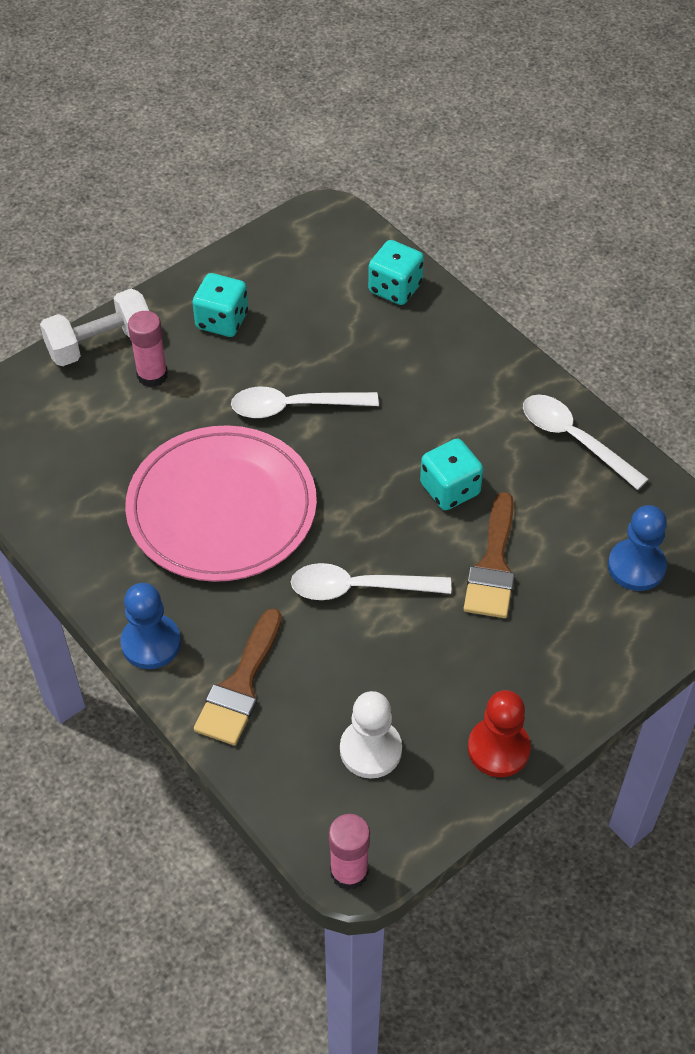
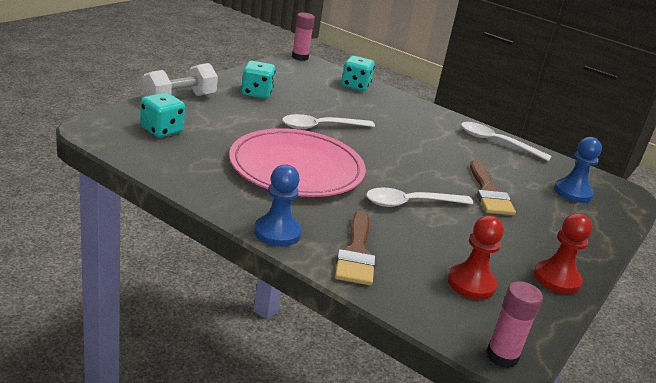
camera: 20 degrees left, 25 degrees down
pink glue stick [128,311,168,387] -> pink glue stick moved to [292,12,315,61]
white pawn [340,691,402,779] -> red pawn [448,215,504,300]
turquoise dice [420,439,483,510] -> turquoise dice moved to [140,92,185,137]

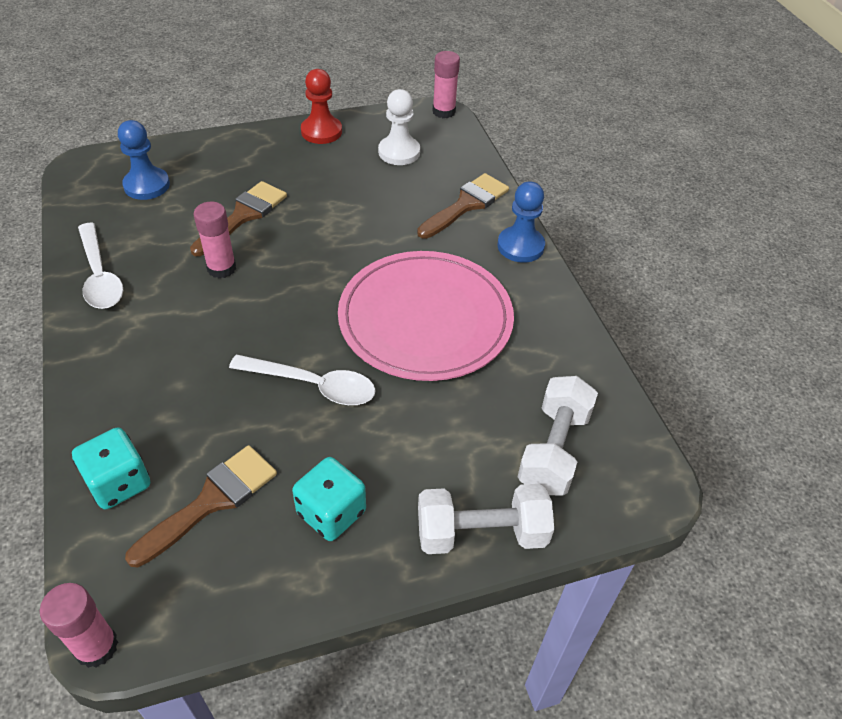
camera: 140 degrees left, 20 degrees up
turquoise dice [140,92,185,137] -> white dumbbell [517,376,598,496]
white spoon [366,188,473,207] -> none
red pawn [448,215,504,300] -> white pawn [378,89,420,165]
none -> brown brush [125,445,277,568]
none -> pink glue stick [193,202,236,279]

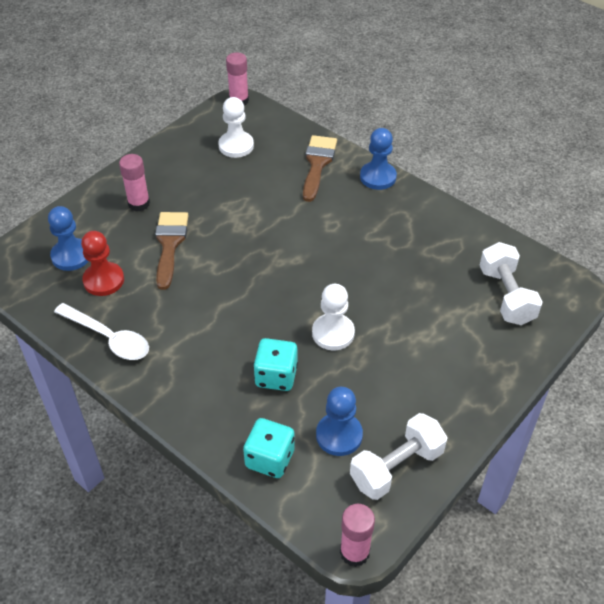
camera: 30 degrees left, 0 degrees up
brown brush [125,445,277,568] -> blue pawn [316,387,363,456]
pink glue stick [193,202,236,279] -> pink glue stick moved to [119,154,150,212]
white spoon [229,355,376,405] -> white pawn [312,284,355,350]
turquoise dice [292,457,366,541] -> turquoise dice moved to [253,338,298,391]
red pawn [301,69,342,144] -> red pawn moved to [81,231,124,296]
pink plate [338,251,514,381] -> none
white dumbbell [418,484,554,554] -> white dumbbell moved to [350,413,448,500]

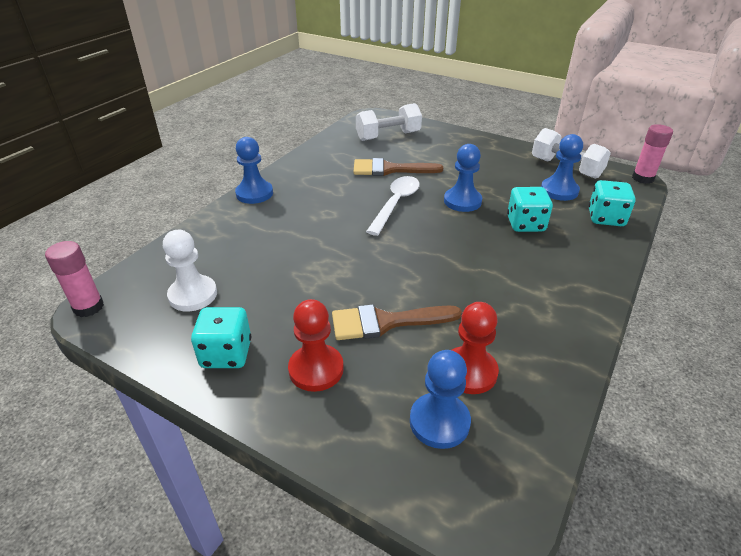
camera: 100 degrees left, 10 degrees down
white spoon [54,303,149,360] -> white spoon moved to [366,176,420,236]
pink glue stick [119,154,150,212] -> red pawn [288,299,344,392]
brown brush [303,135,337,202] -> brown brush moved to [354,158,443,176]
white pawn [312,284,355,350] -> blue pawn [444,144,482,212]
none -> turquoise dice [191,307,251,368]

